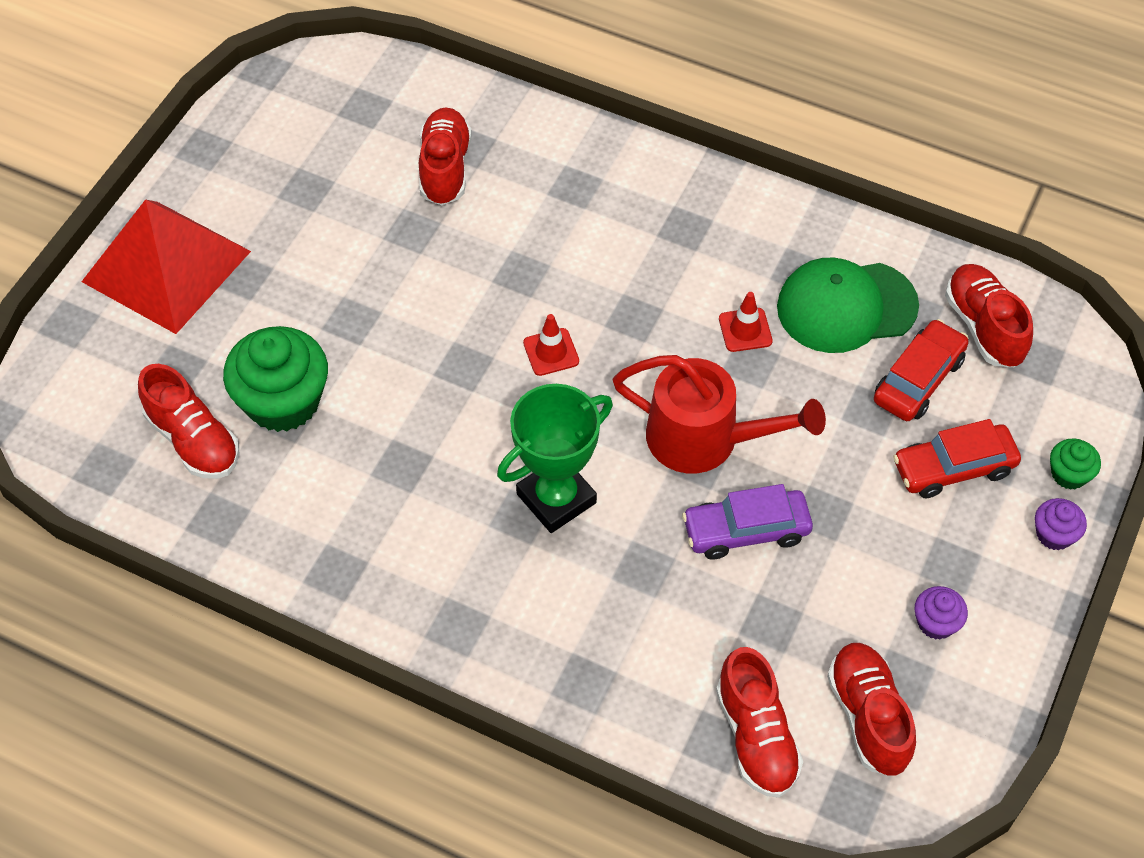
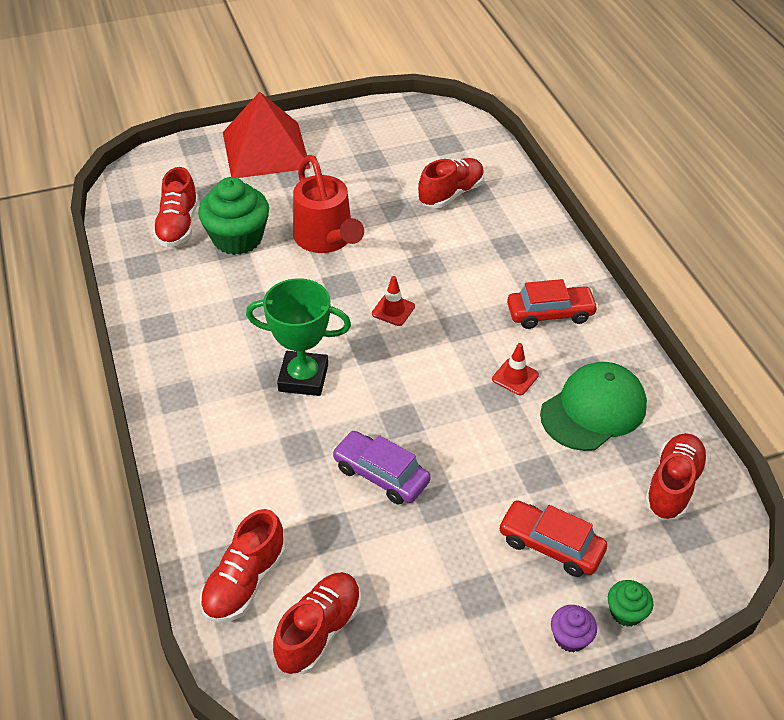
camera: 45 degrees right, 10 degrees down
red watering can [612,355,826,474] -> red watering can moved to [293,155,364,253]
green cap [777,258,919,353] -> green cap turned 105 degrees clockwise [540,362,647,451]
red car [874,319,969,421] -> red car moved to [507,279,598,329]
purple cupcake [915,586,968,640] -> none

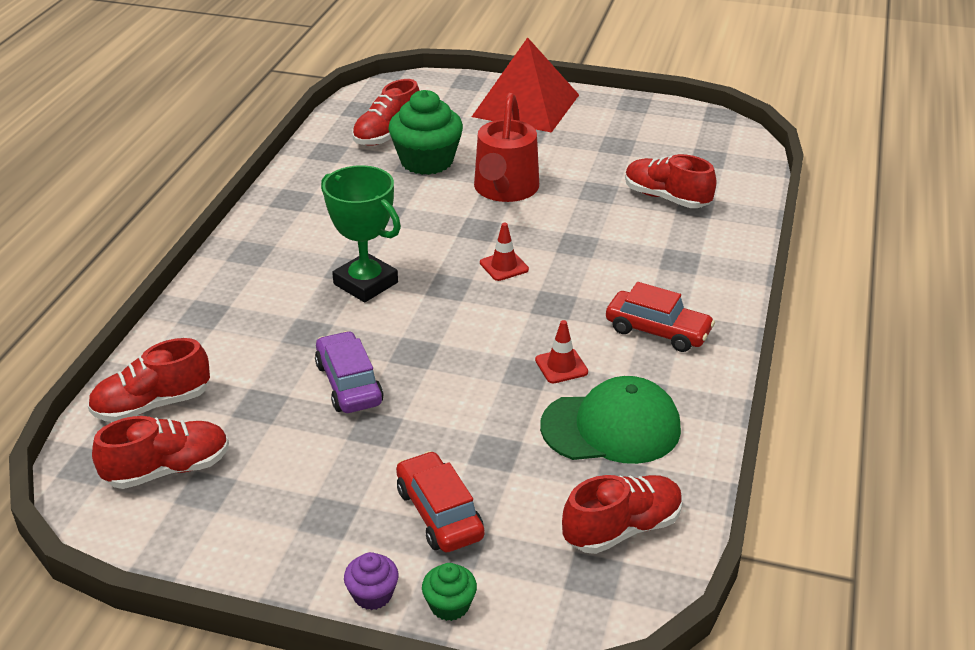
camera: 35 degrees right, 10 degrees down
red shoe [418,158,484,208] -> red shoe turned 135 degrees counterclockwise [625,154,717,208]

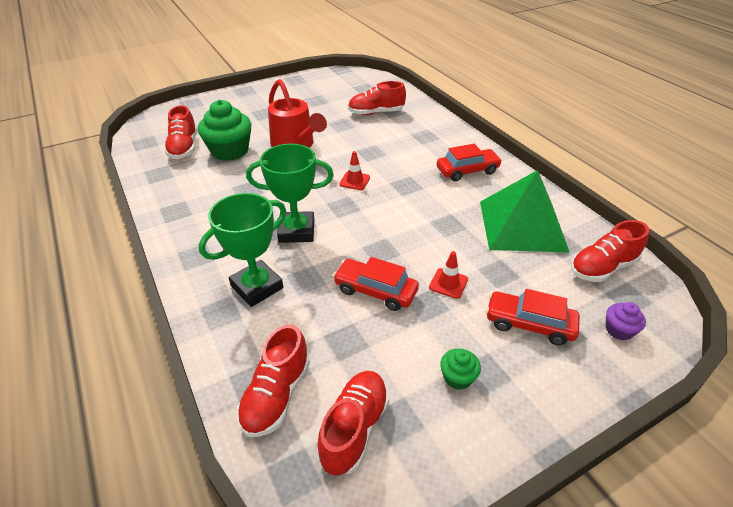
camera: 45 degrees left, 5 degrees up
purple car [315,331,383,413] -> red car [333,257,419,311]
purple cupcake [344,552,399,610] -> purple cupcake moved to [606,302,646,340]
green cupcake [422,563,477,621] -> green cupcake moved to [440,348,481,390]
red pyramid [472,37,579,133] -> none
red traffic cone [535,320,588,383] -> red traffic cone moved to [429,251,468,299]
green cap [540,376,681,464] -> green pyramid [480,170,570,253]
red shoe [562,475,683,554] -> red shoe turned 135 degrees counterclockwise [571,220,649,282]
none -> green trophy [199,193,286,307]

